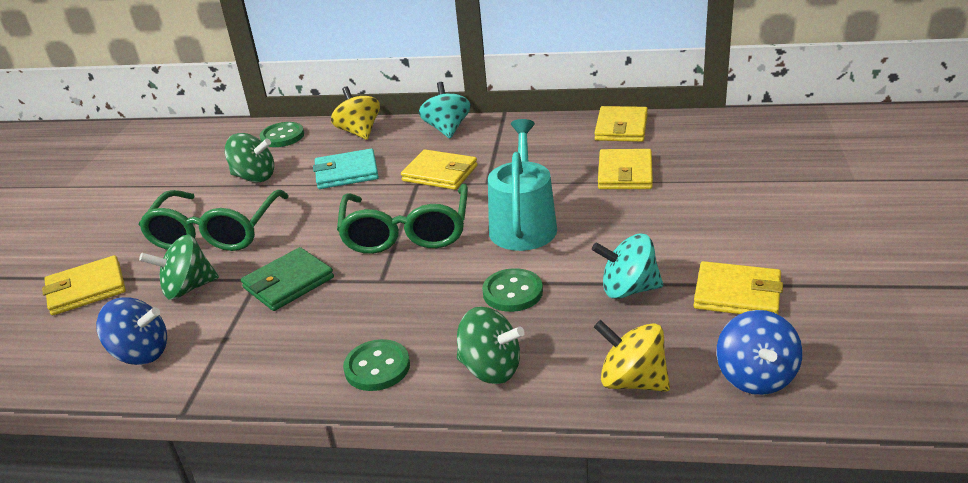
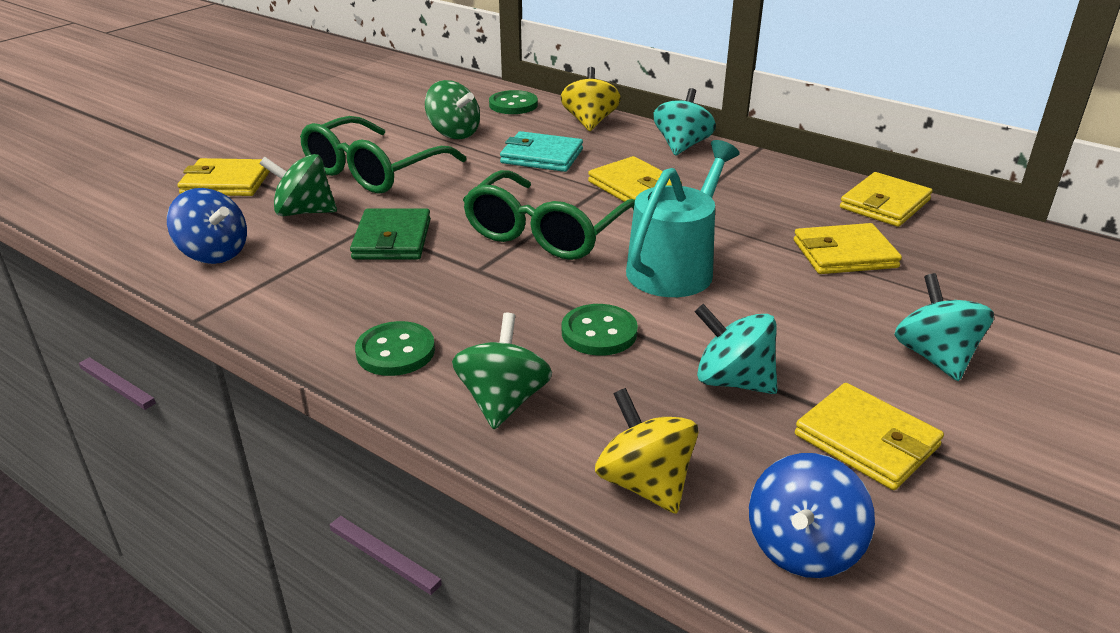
camera: 25 degrees right, 0 degrees up
green wallet [241,247,334,311] -> green wallet turned 75 degrees counterclockwise [350,208,431,259]
green spinning top [457,307,524,384] -> green spinning top turned 135 degrees counterclockwise [452,313,552,429]
yellow wallet [598,149,653,189] -> yellow wallet turned 45 degrees clockwise [794,223,902,274]
none -> turquoise spinning top [894,273,994,381]

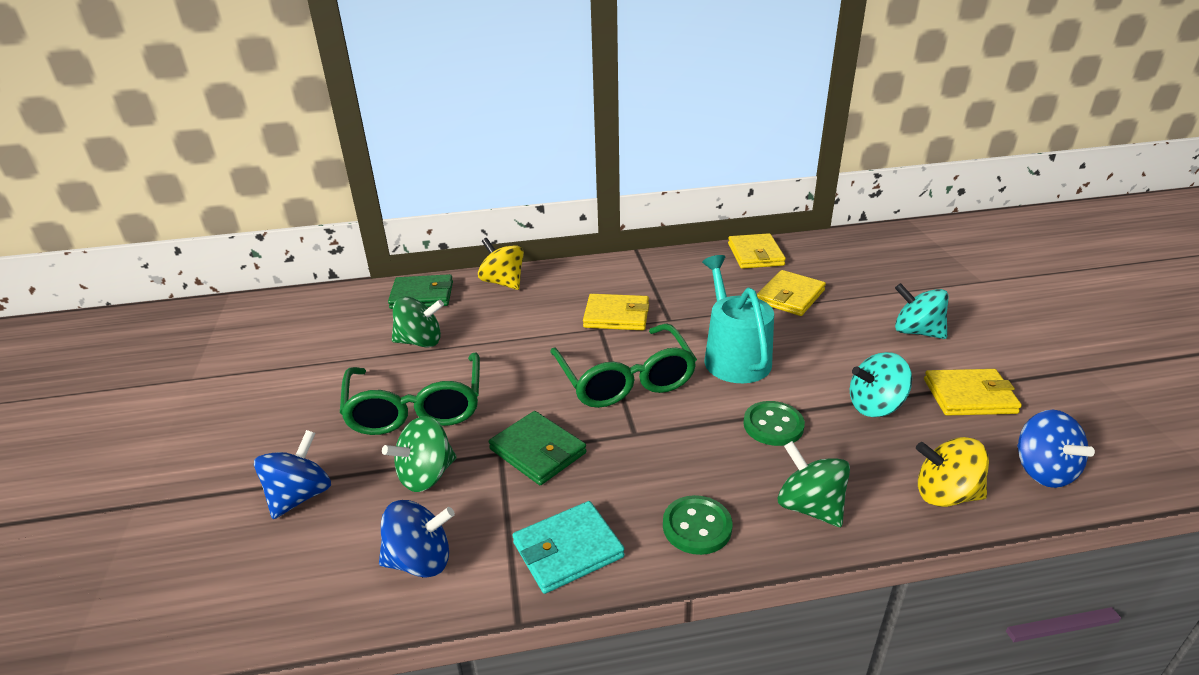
camera: 45 degrees left, 0 degrees up
yellow wallet [177,158,270,196] -> blue spinning top [254,430,331,519]
green button [489,90,538,114] -> green wallet [388,274,453,309]
turquoise wallet [500,131,583,172] -> turquoise wallet moved to [513,501,625,594]
turquoise spinning top [653,88,716,156] -> none

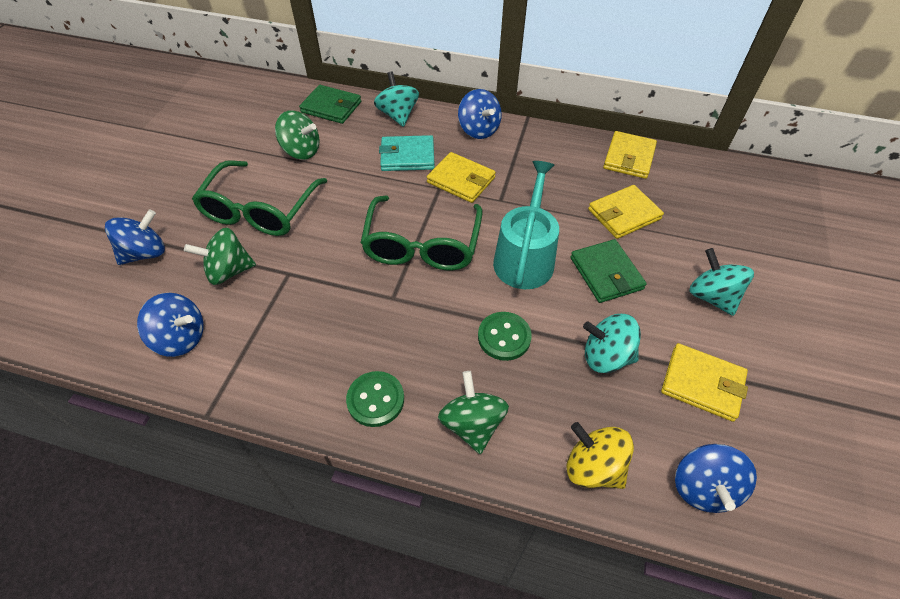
camera: 25 degrees right, 20 degrees up
yellow spinning top [478,238,524,290] -> turquoise spinning top [374,71,419,127]
green wallet [489,411,586,485] -> green wallet moved to [570,239,647,303]
turquoise wallet [513,501,625,594] -> turquoise wallet moved to [379,135,435,171]
none -> blue spinning top [458,89,502,139]

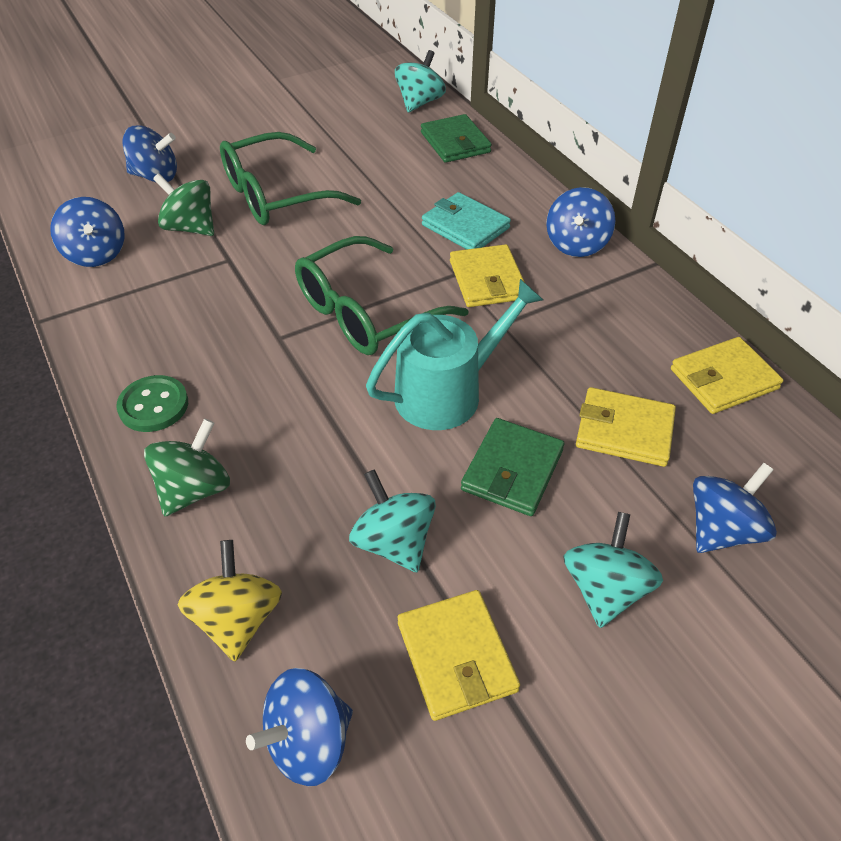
camera: 45 degrees right, 5 degrees down
green spinning top [275,110,320,160] -> none
turquoise spinning top [374,71,419,127] -> turquoise spinning top moved to [395,50,446,113]
green button [478,312,532,361] -> none
none -> blue spinning top [693,463,777,553]

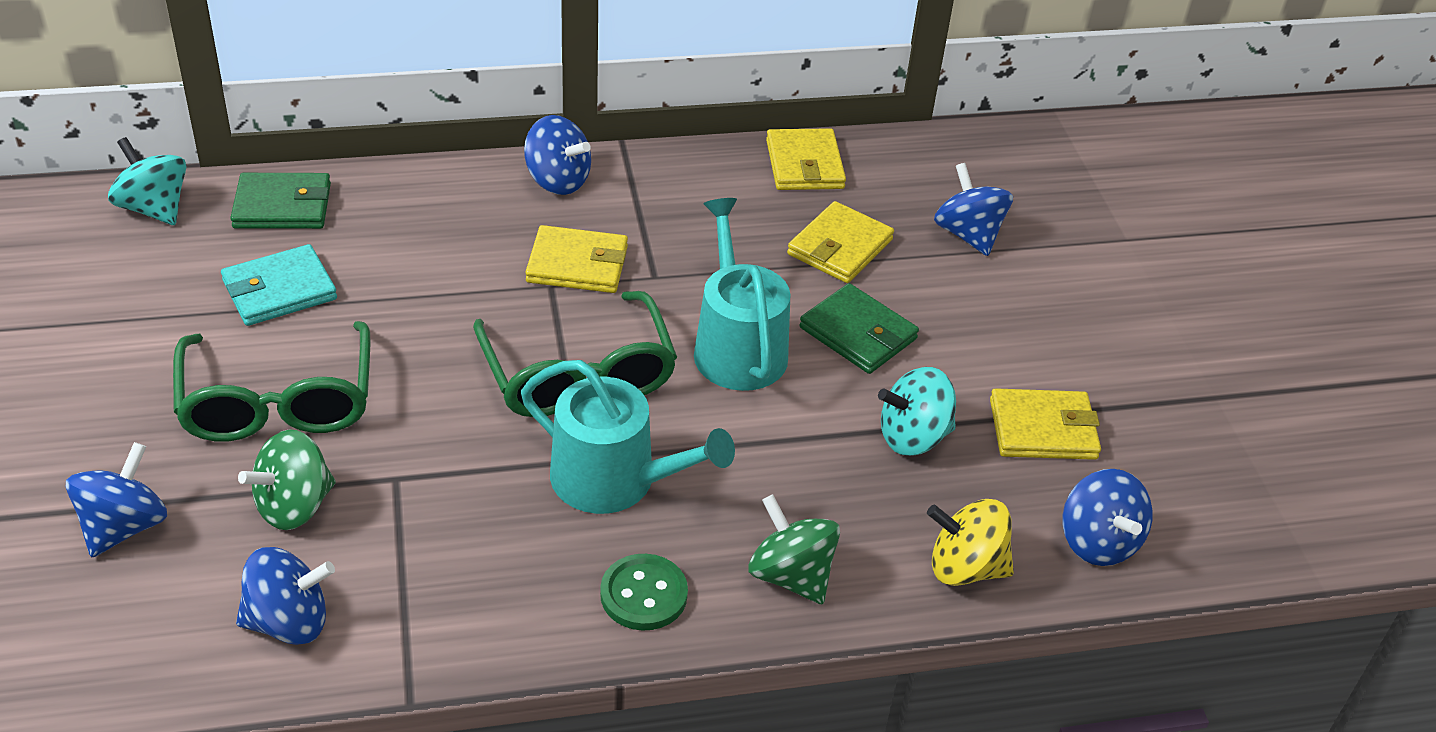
camera: 75 degrees left, 5 degrees down
turquoise wallet [422,192,511,249] -> turquoise wallet moved to [221,244,337,326]
turquoise spinning top [563,512,663,628] -> none
none -> turquoise watering can [521,360,735,514]

